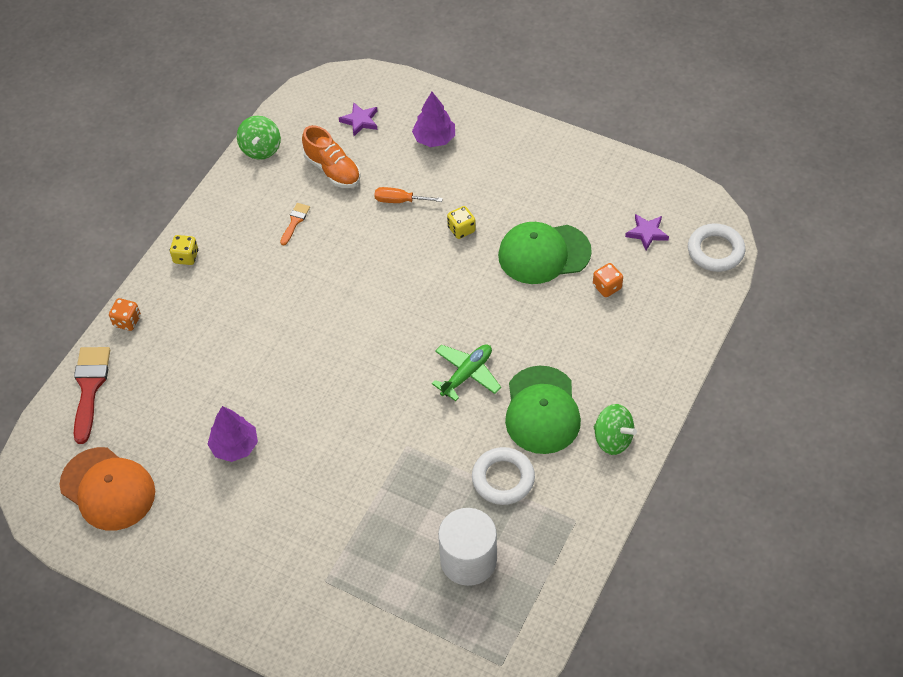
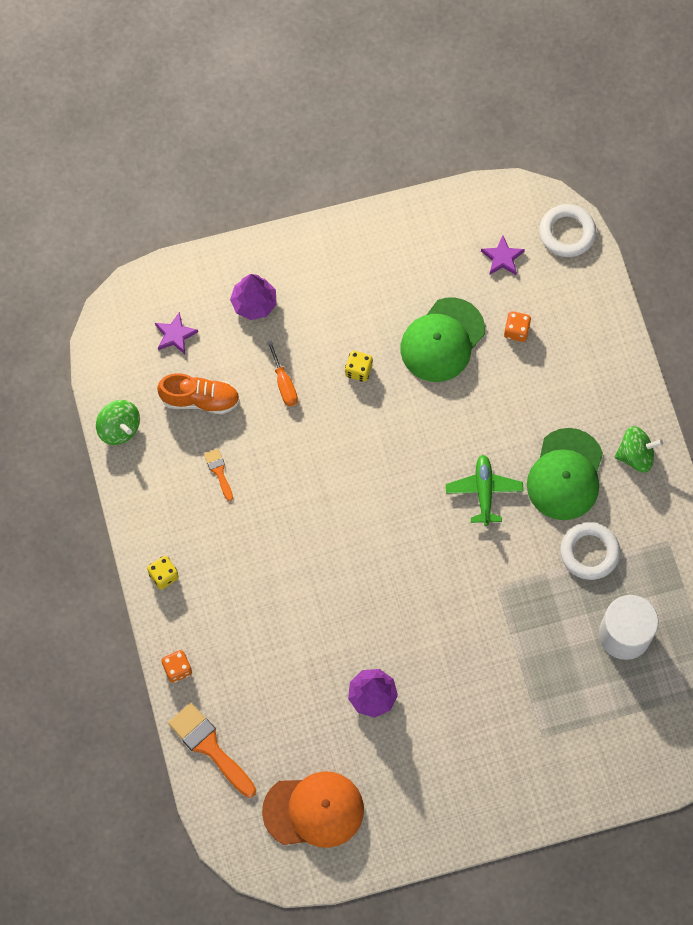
camera: 45 degrees left, 15 degrees up
red brush [74,347,110,444] -> orange brush [168,703,256,798]
orange screwdriver [374,187,443,203] -> orange screwdriver turned 75 degrees counterclockwise [267,341,298,406]
green cap [505,366,581,454] -> green cap turned 60 degrees clockwise [527,428,603,520]

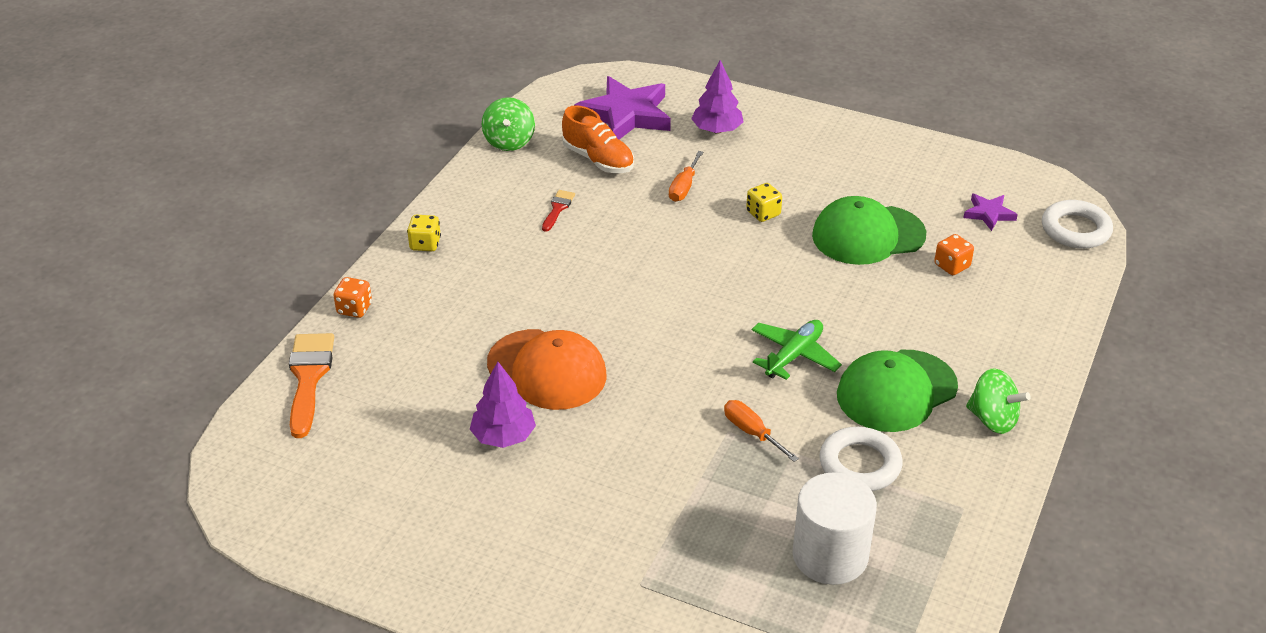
camera: 40 degrees right, 30 degrees down
purple star [155,312,198,354] -> purple star [574,76,671,140], size x2.04
orange brush [204,449,233,501] -> red brush [542,190,575,232]
orange cap [262,771,364,848] -> orange cap moved to [487,329,607,410]
none -> orange screwdriver [724,400,799,462]

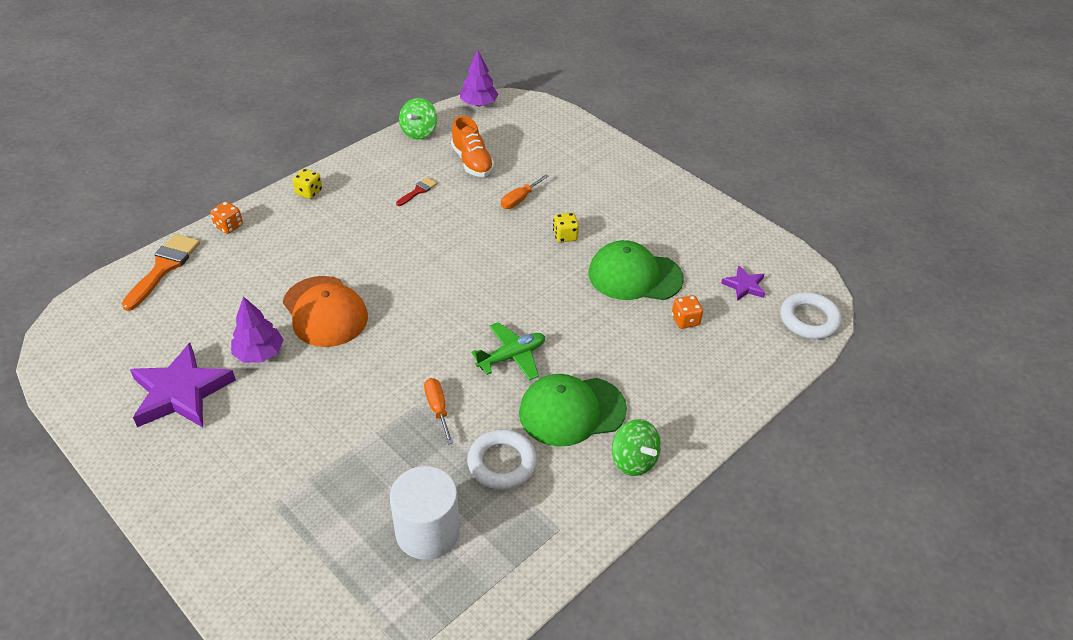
camera: 20 degrees right, 5 degrees up
purple star [574,76,671,140] -> purple star moved to [130,343,236,427]
purple tree [691,60,744,134] -> purple tree moved to [460,50,499,107]

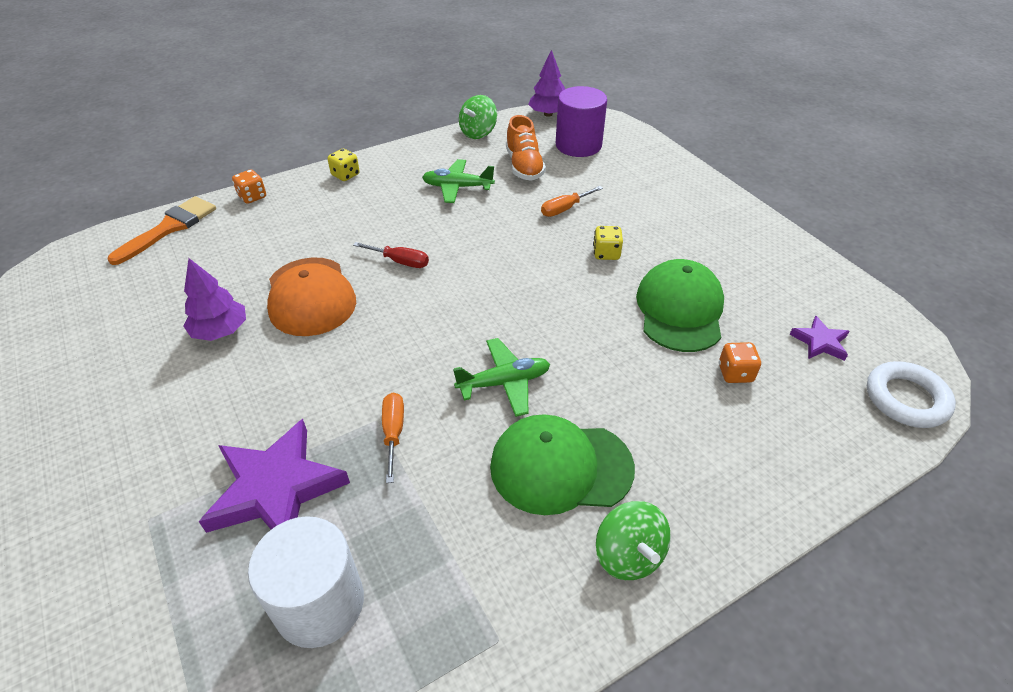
camera: 15 degrees right, 0 degrees up
purple star [130,343,236,427] -> purple star moved to [199,419,350,533]
red brush [396,177,437,206] -> green plane [422,159,495,203]
white ring [467,429,537,490] -> none
green cap [589,240,684,300] -> green cap turned 75 degrees clockwise [636,259,724,352]
none -> red screwdriver [353,242,429,268]
none -> purple cylinder [556,86,607,157]

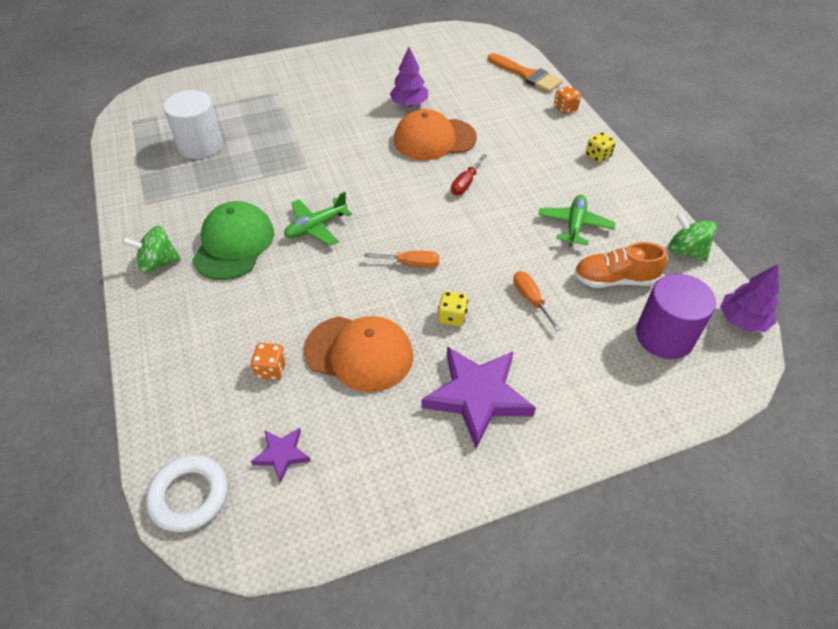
camera: 100 degrees right, 5 degrees up
purple star [199,419,350,533] -> purple star moved to [421,347,536,448]
orange screwdriver [382,393,404,483] -> orange screwdriver moved to [364,251,439,268]
green plane [453,338,550,417] -> green plane turned 60 degrees clockwise [284,192,352,246]
green cap [636,259,724,352] -> orange cap [304,316,413,392]

